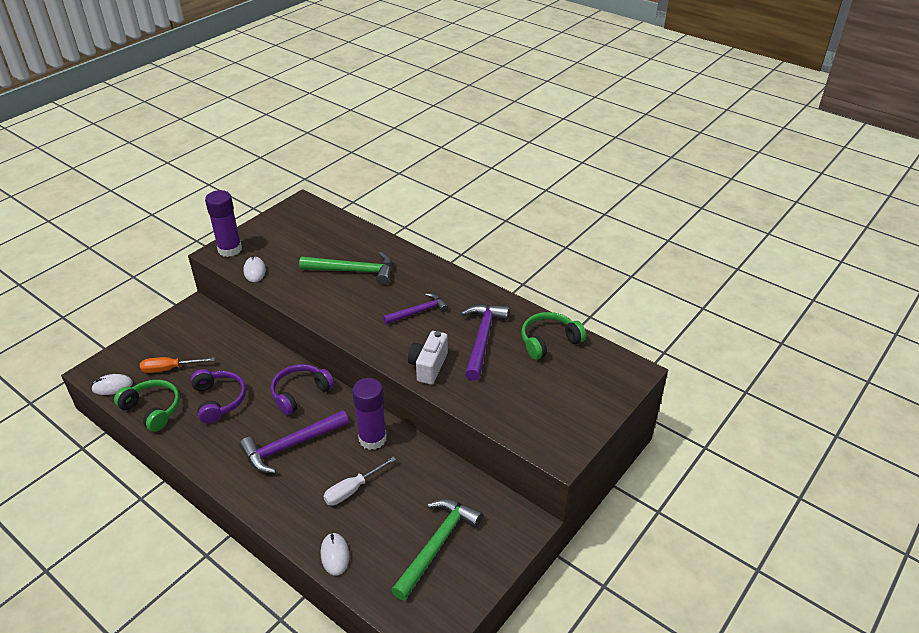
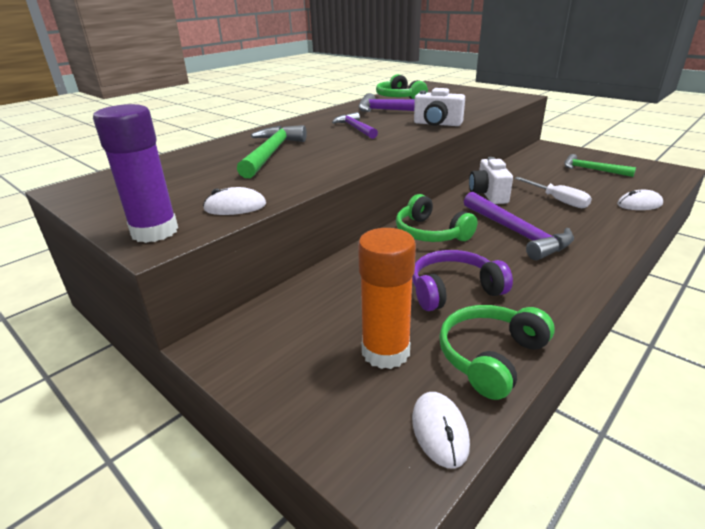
camera: 85 degrees left, 10 degrees down
orange screwdriver [140,357,215,373] -> orange glue stick [358,228,416,369]
purple headphones [271,364,335,415] -> green headphones [396,194,477,242]
purple glue stick [352,378,387,450] -> white camera [469,157,513,204]
green hammer [391,499,483,601] -> green hammer [564,154,636,177], size x0.66

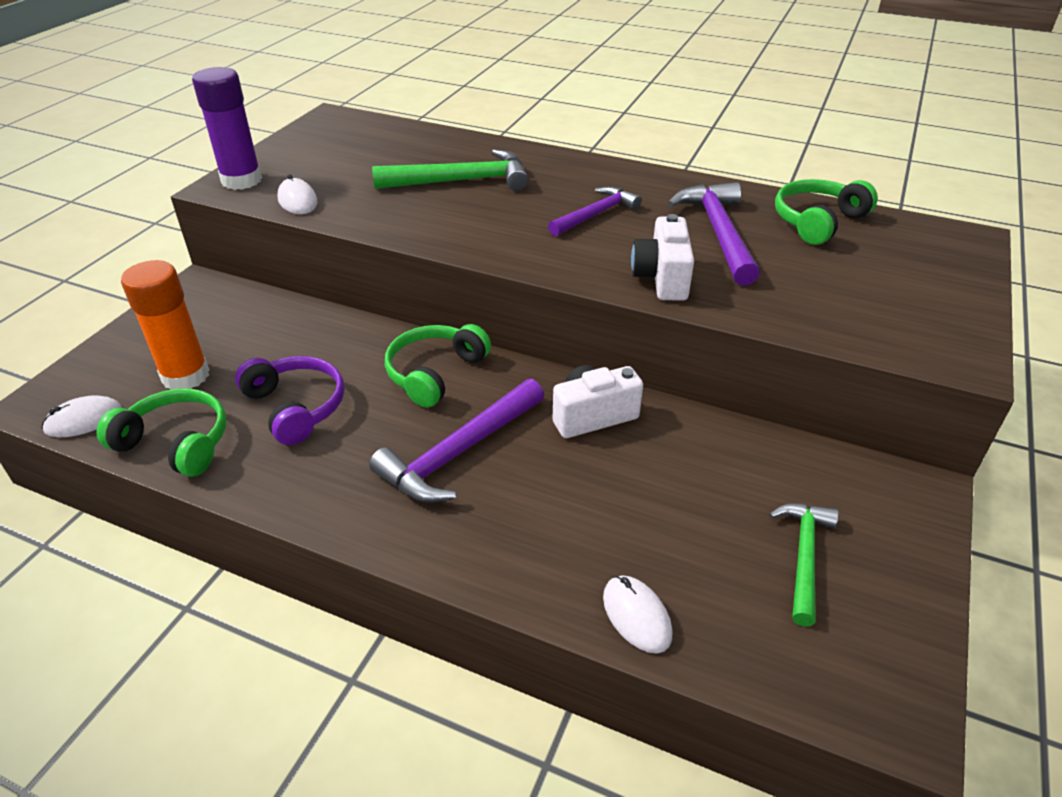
camera: 70 degrees right, 10 degrees up
white screwdriver [515,177,592,208] -> none

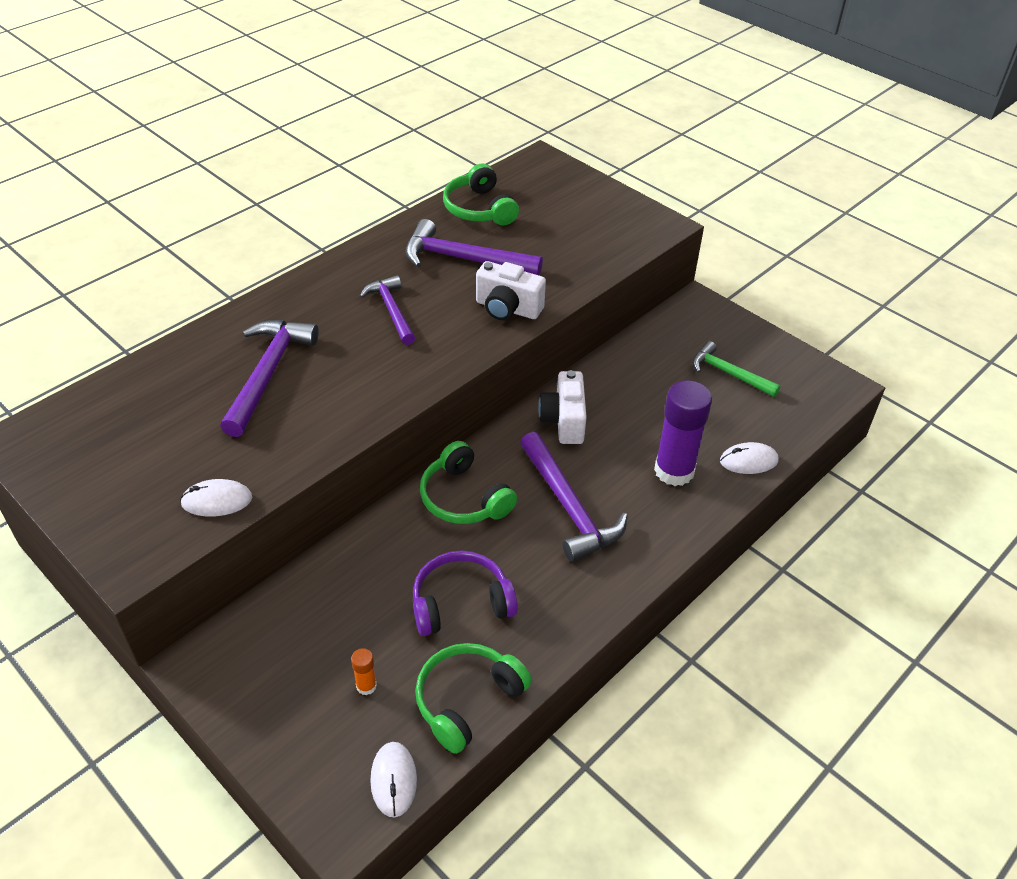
camera: 70 degrees left, 5 degrees up
orange glue stick [121,260,209,390] -> orange glue stick [351,648,377,695], size x0.43
purple glue stick [192,67,262,190] -> purple glue stick moved to [654,380,712,486]
green hammer [372,149,529,191] -> purple hammer [220,320,319,437]

